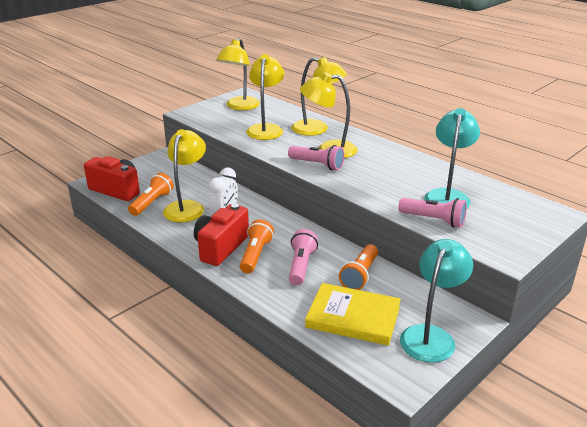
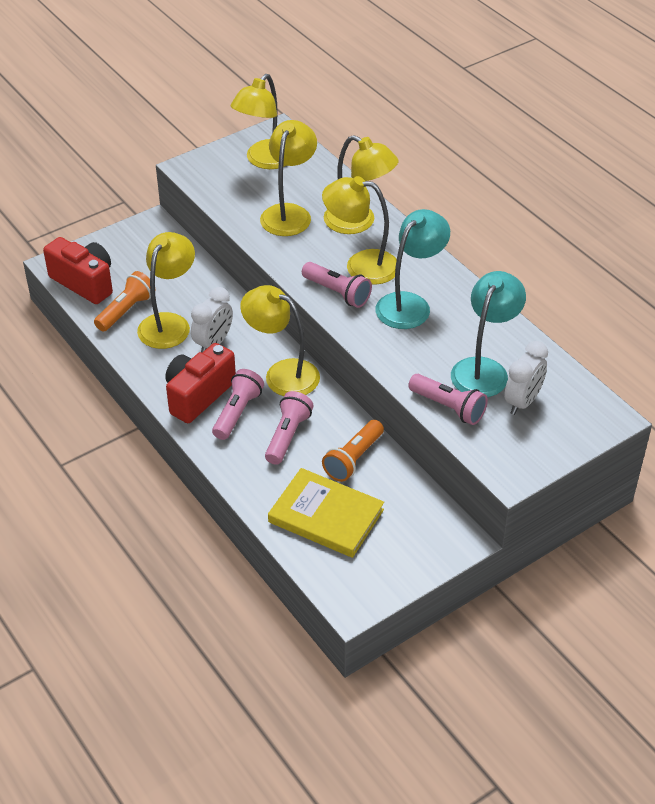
camera: 10 degrees right, 15 degrees up
orange flashlight [240,220,274,274] -> pink flashlight [212,369,264,440]
turquoise lamp [400,239,473,363] -> turquoise lamp moved to [376,209,450,329]
none -> yellow lamp [240,285,320,396]
none -> white clock [504,341,548,415]

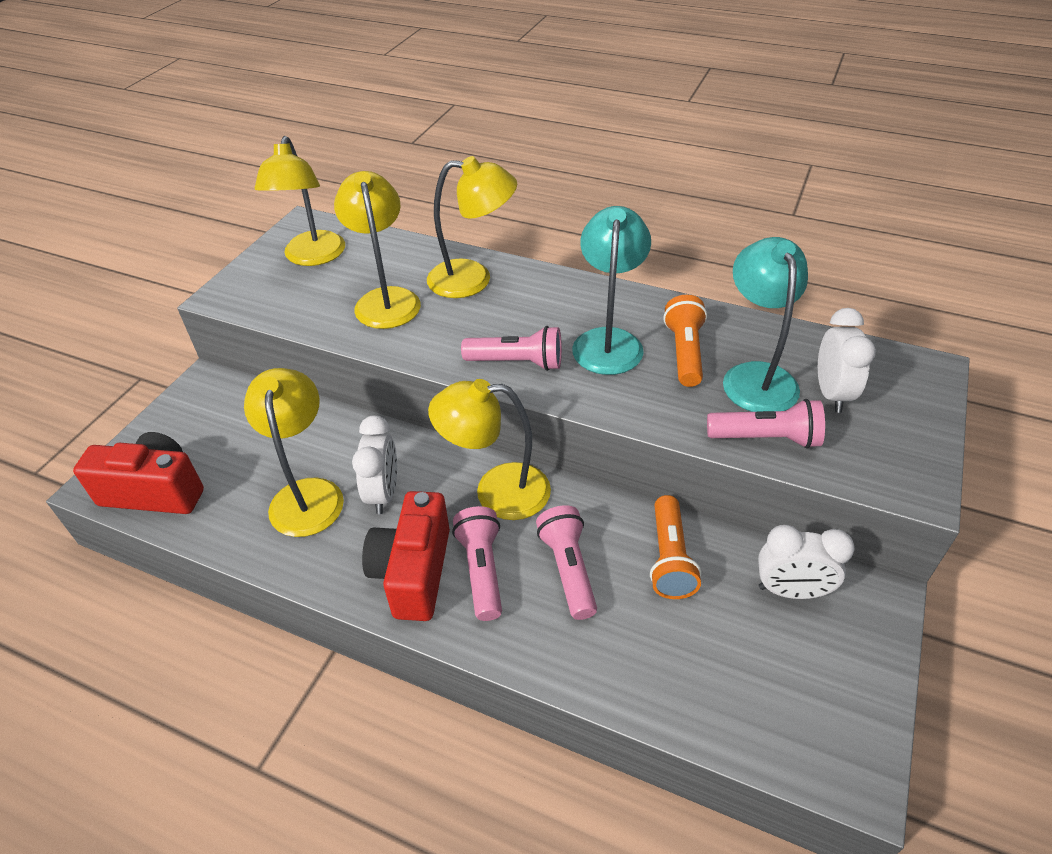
camera: 30 degrees left, 0 degrees up
orange flashlight [94,271,156,331] -> orange flashlight moved to [663,295,707,387]
yellow book [268,468,384,558] -> none
yellow lamp [322,176,397,285] -> none
none -> white clock [758,525,854,599]

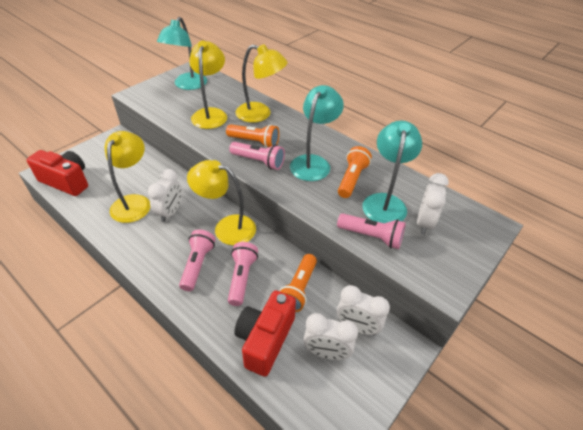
camera: 15 degrees right, 0 degrees up
yellow lamp [255,136,345,266] -> turquoise lamp [157,17,207,90]
red camera [362,491,450,621] -> red camera moved to [234,290,296,377]
none -> orange flashlight [226,124,279,148]
none -> white clock [303,313,358,360]

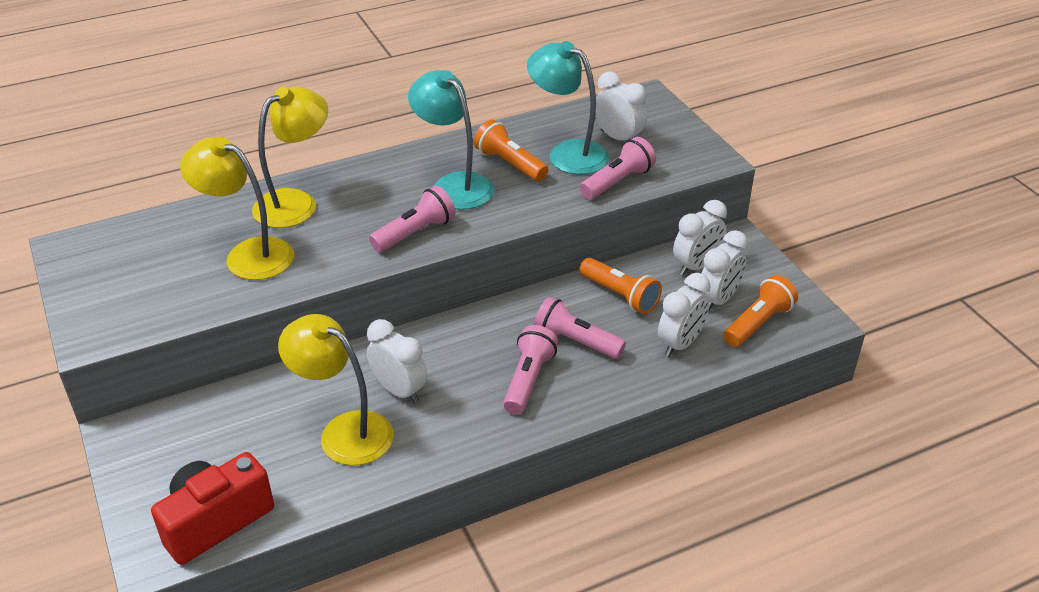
camera: 65 degrees left, 5 degrees down
turquoise lamp [157,17,207,90] -> none
pink flashlight [179,230,216,291] -> pink flashlight turned 75 degrees clockwise [503,325,558,414]
yellow lamp [187,160,256,245] -> none
orange flashlight [226,124,279,148] -> orange flashlight moved to [723,275,798,347]
red camera [234,290,296,377] -> white clock [658,273,711,357]

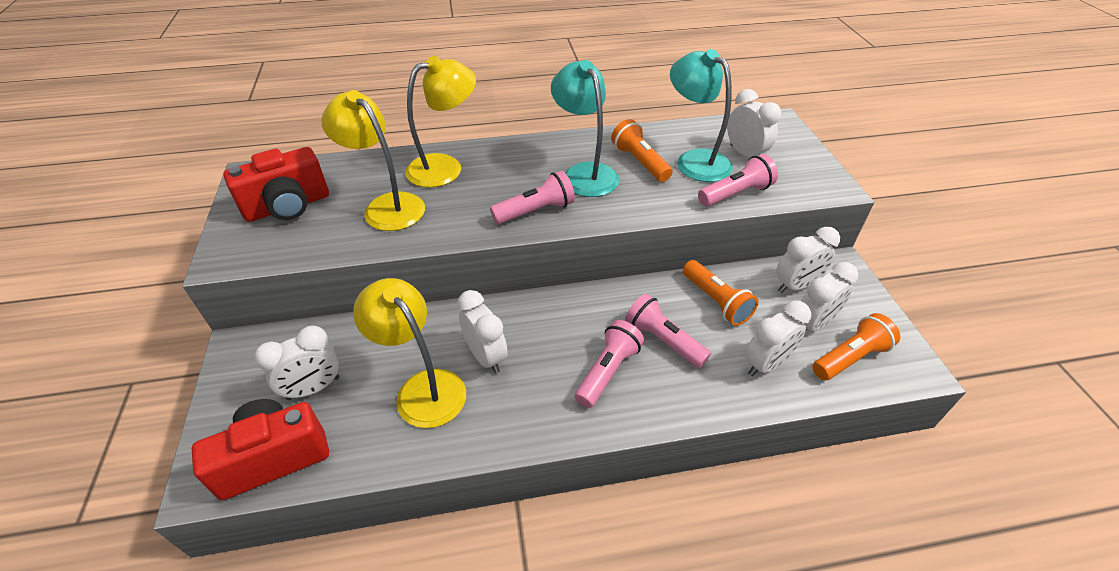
camera: 15 degrees right, 5 degrees up
none -> red camera [223,147,329,222]
none -> white clock [254,325,339,400]

